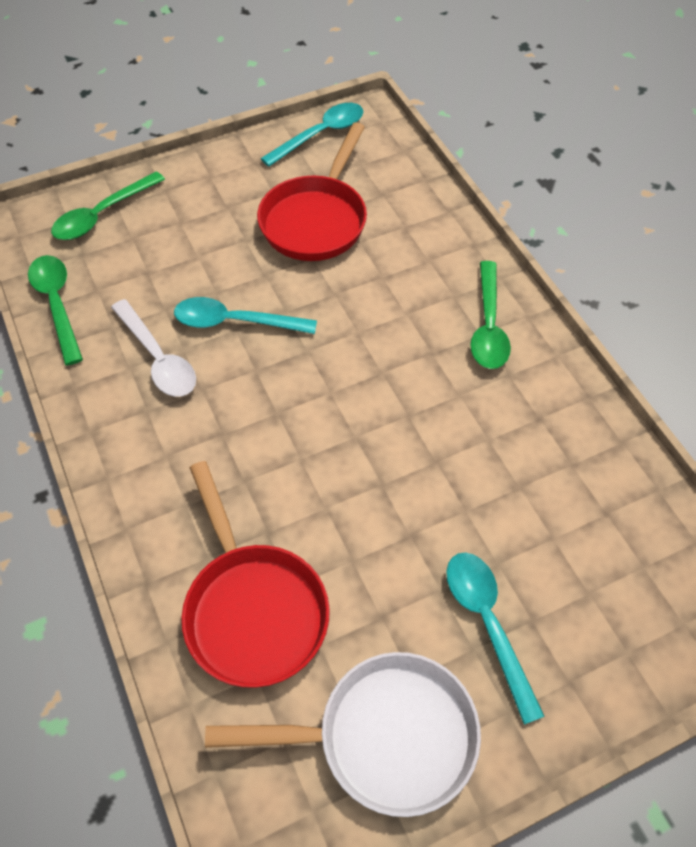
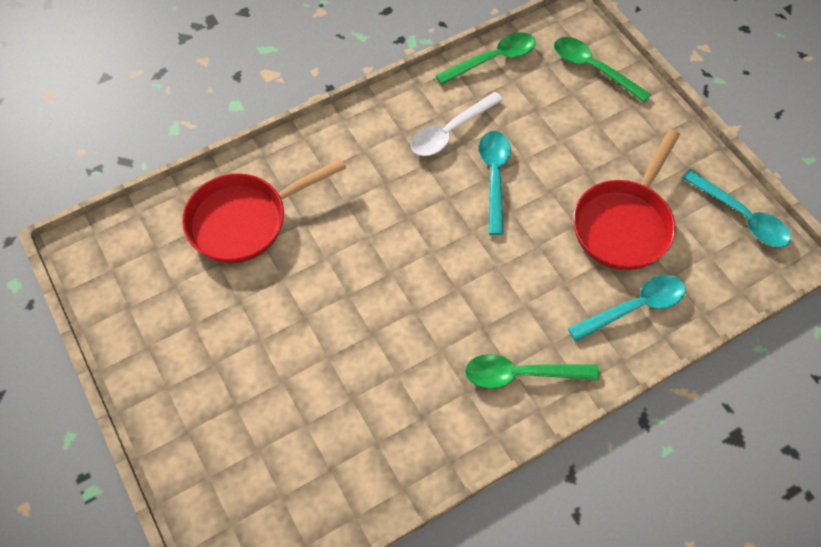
camera: 85 degrees right, 5 degrees up
white pan [205,652,481,817] -> none
red pan [257,122,367,261] -> red pan turned 75 degrees counterclockwise [573,129,680,270]
turquoise spoon [446,552,545,725] -> turquoise spoon moved to [568,275,685,341]

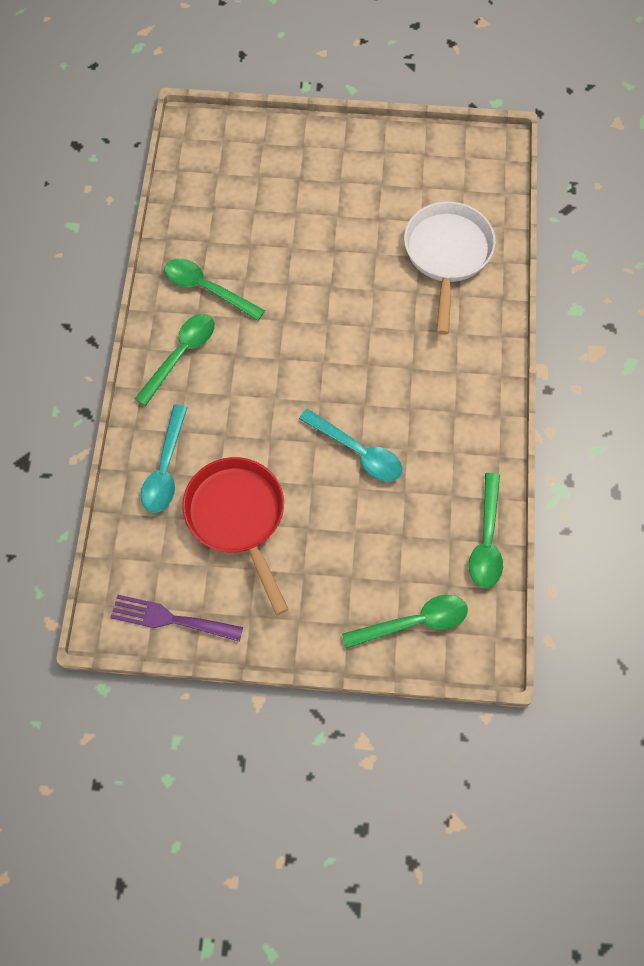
camera: 125 degrees right, 5 degrees up
red pan [182,159,346,263] -> white pan [404,202,496,335]
white spoon [411,92,503,156] -> none
turquoise spoon [682,169,791,248] -> purple fork [110,595,243,642]
none -> green spoon [164,258,265,321]

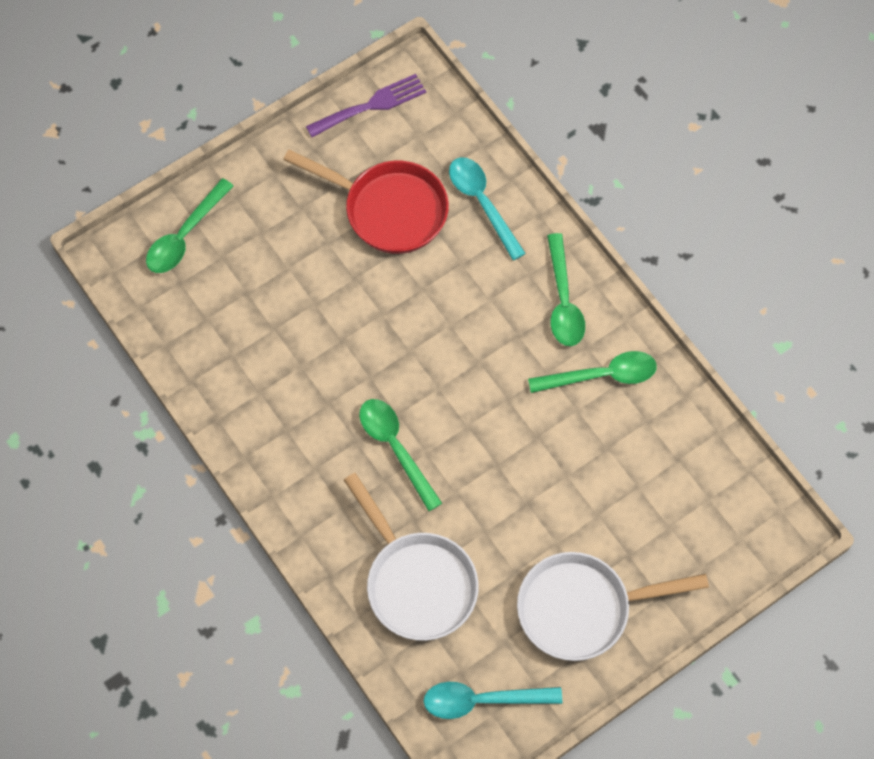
camera: 140 degrees right, 0 degrees up
turquoise spoon [299,409,402,481] -> turquoise spoon moved to [424,682,562,719]
green spoon [469,473,503,588] -> green spoon moved to [359,399,442,511]
none -> white pan [517,552,709,661]

